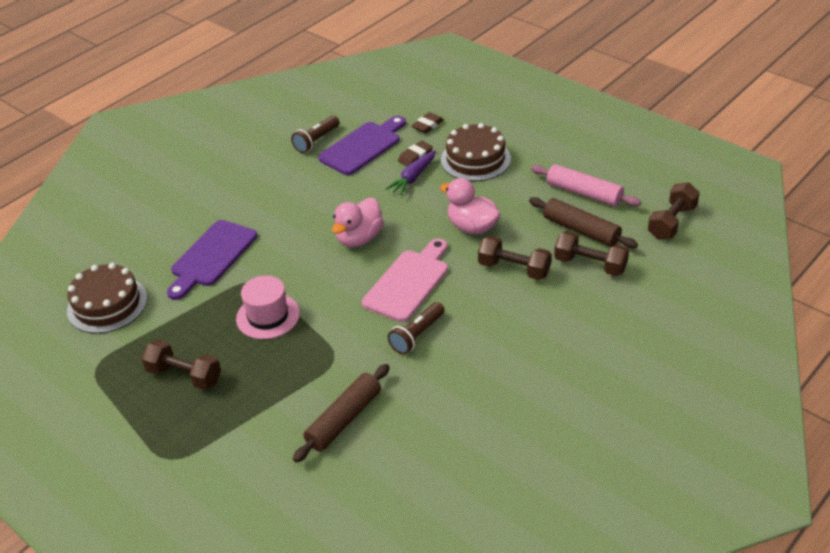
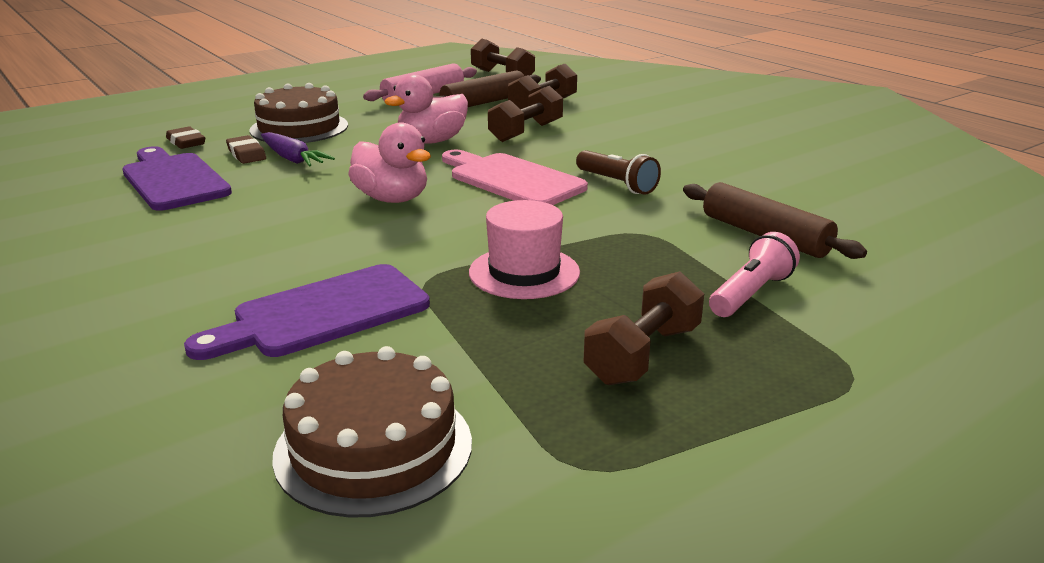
camera: 80 degrees left, 15 degrees down
purple cutting board [167,220,257,300] -> purple cutting board turned 105 degrees clockwise [184,264,430,360]
brown flashlight [291,116,339,153] -> none
none -> pink flashlight [709,232,800,317]

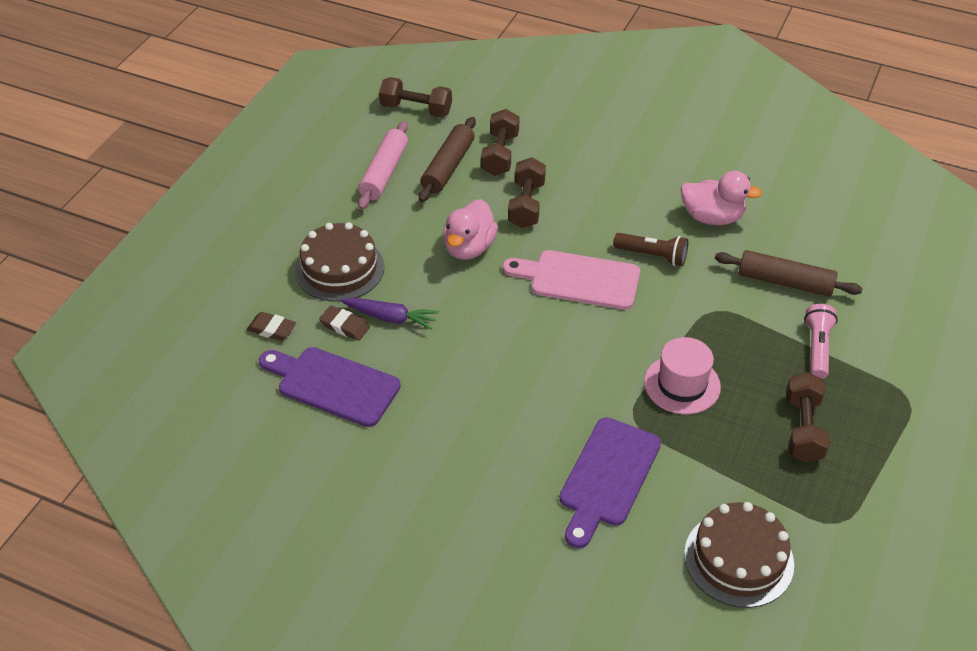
camera: 30 degrees left, 20 degrees up
pink duck [348,122,431,203] -> pink duck moved to [681,171,762,225]

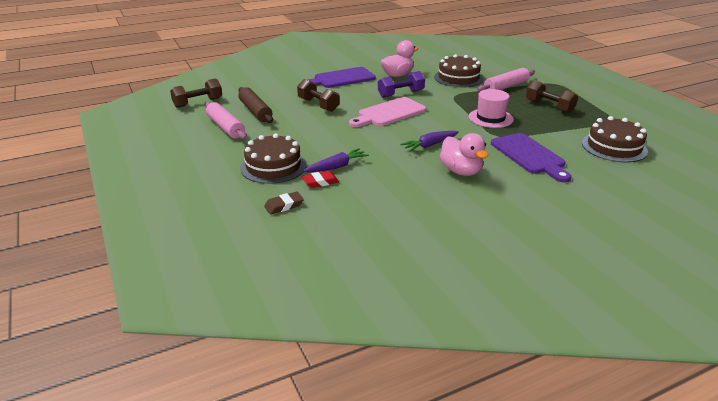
camera: 50 degrees left, 15 degrees down
purple cutting board [259,347,401,427] -> purple cutting board moved to [308,67,376,88]
brown eraser [319,305,370,341] -> red eraser [302,171,339,188]
pink duck [443,199,498,260] -> pink duck moved to [440,133,488,176]
brown dumbbell [481,109,520,176] -> none
brown flashlight [613,233,688,266] -> purple dumbbell [378,71,425,98]
brown rolling pin [715,250,863,297] -> brown cake [434,54,484,88]
pink flashlight [804,304,838,379] -> pink rolling pin [477,68,535,92]
none -> purple carrot [400,130,459,152]

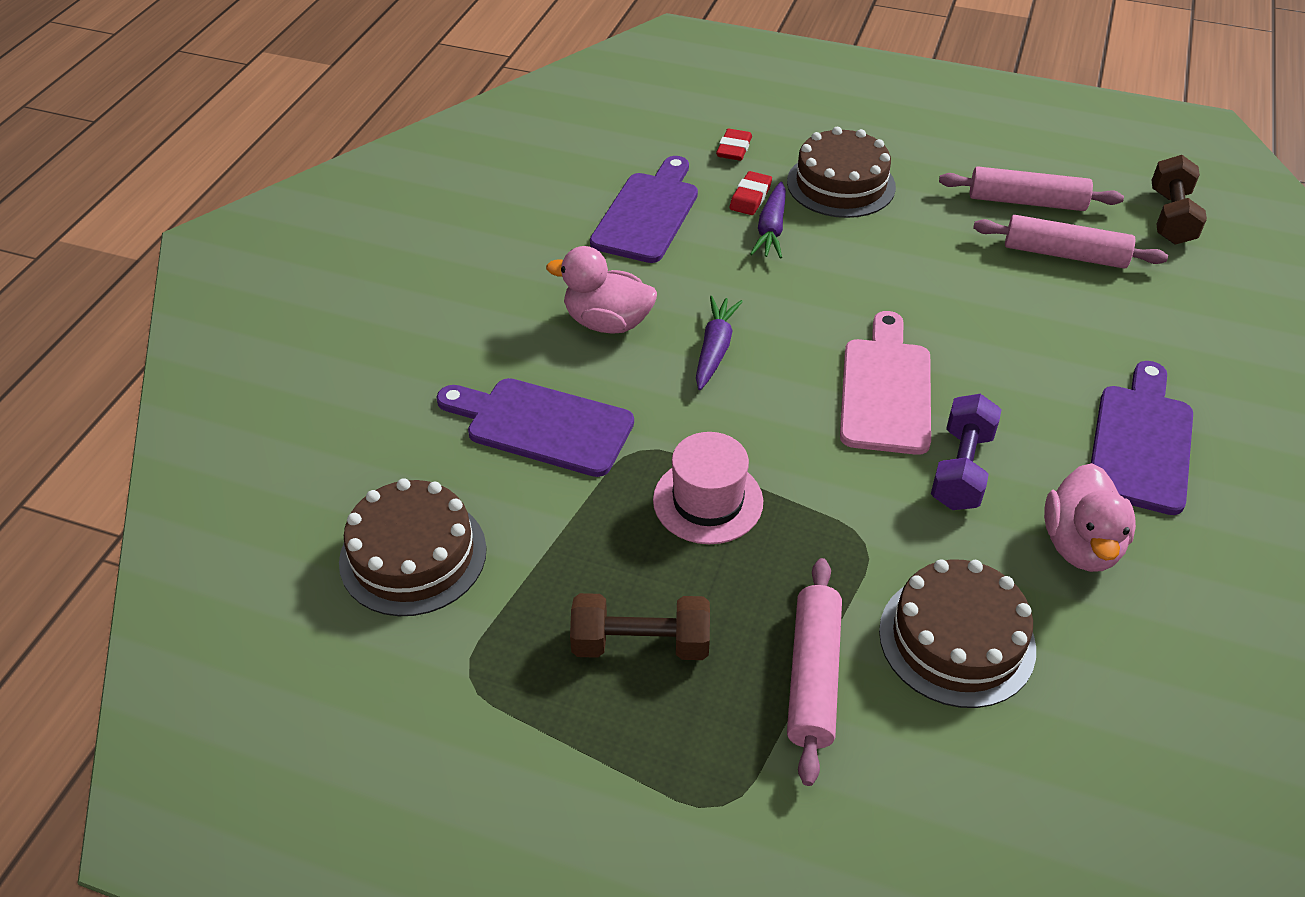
camera: 135 degrees right, 15 degrees up
brown rolling pin [238,87,273,123] -> pink rolling pin [973,215,1168,269]
brown eraser [264,191,304,214] -> red eraser [716,129,752,161]
brown dumbbell [297,79,340,112] -> none
none -> purple cutting board [590,156,698,263]

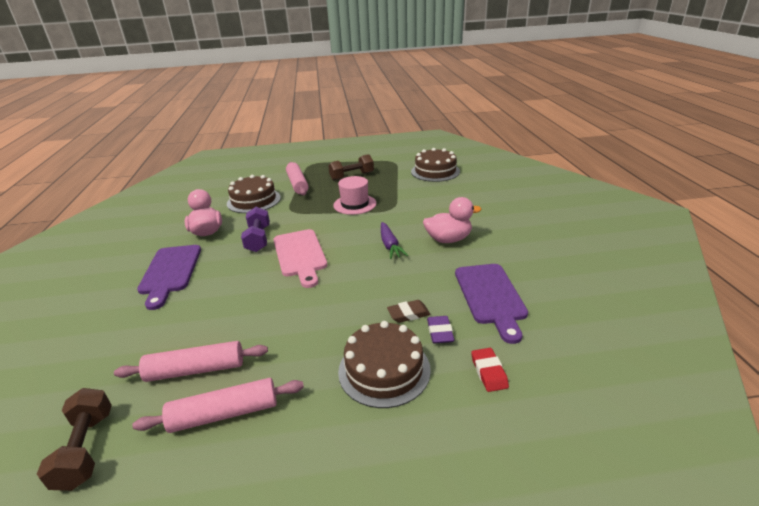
camera: 155 degrees right, 15 degrees down
purple cutting board [436,378,634,477] -> none
red eraser [730,171,772,215] -> purple eraser [427,316,454,343]
purple carrot [750,182,786,259] -> brown eraser [387,300,431,323]

